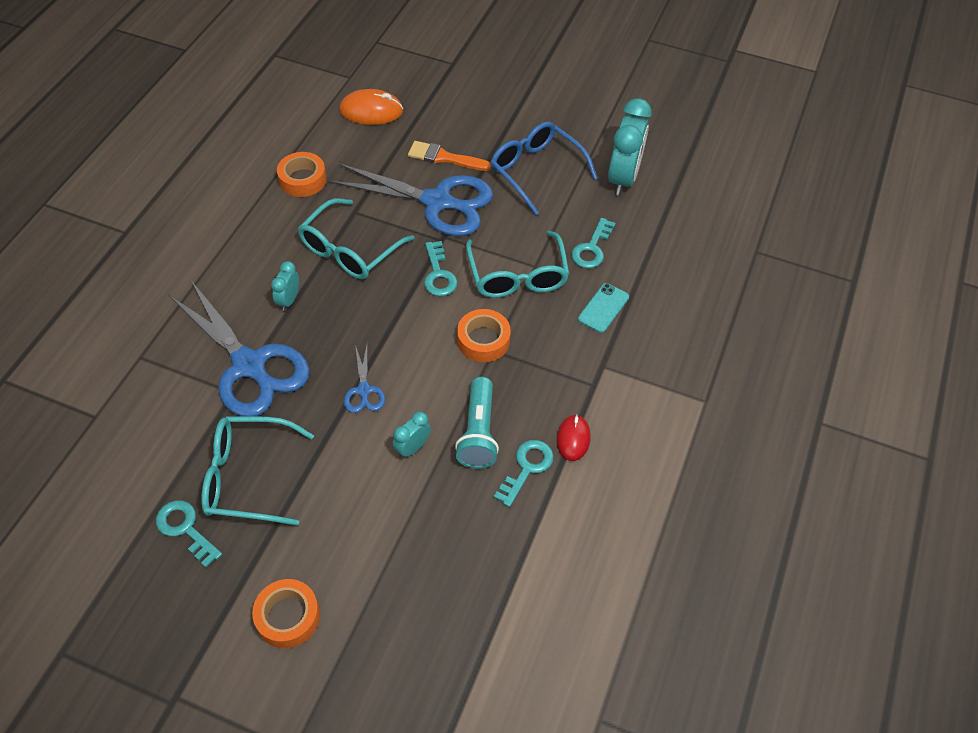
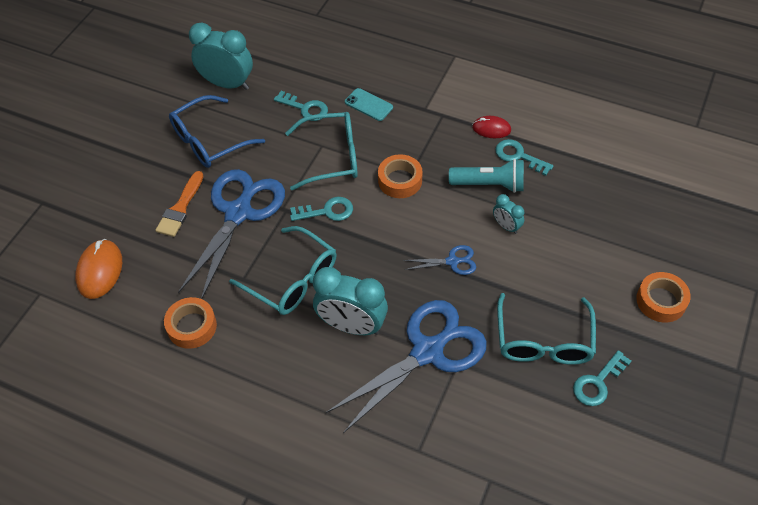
camera: 85 degrees left, 0 degrees up
turquoise clock [271,261,299,311] -> turquoise clock [313,267,388,335], size x2.02

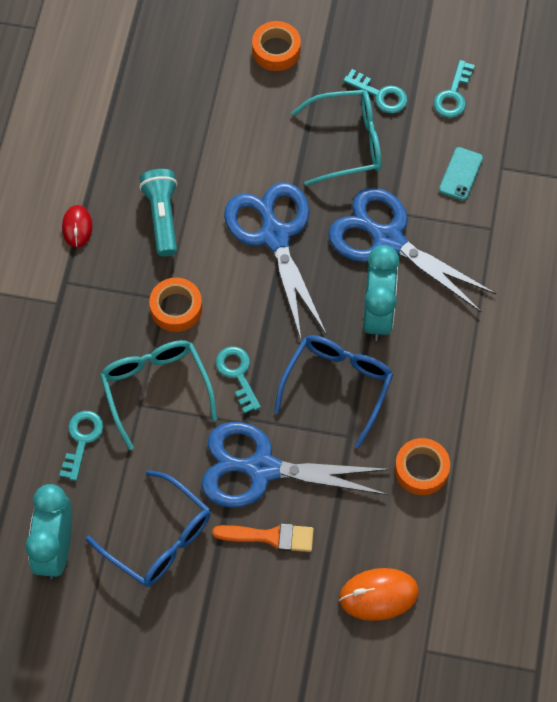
camera: 105 degrees left, 10 degrees up
turquoise glasses [229,226,336,315] -> blue glasses [274,335,393,448]
turquoise phone [345,88,393,121] -> turquoise phone moved to [439,147,483,200]
blue scissors [403,245,476,275] -> blue scissors [224,182,327,339], size x2.25
turquoise clock [493,194,525,234] -> none
turquoise key [495,139,554,176] -> turquoise key moved to [434,60,475,118]

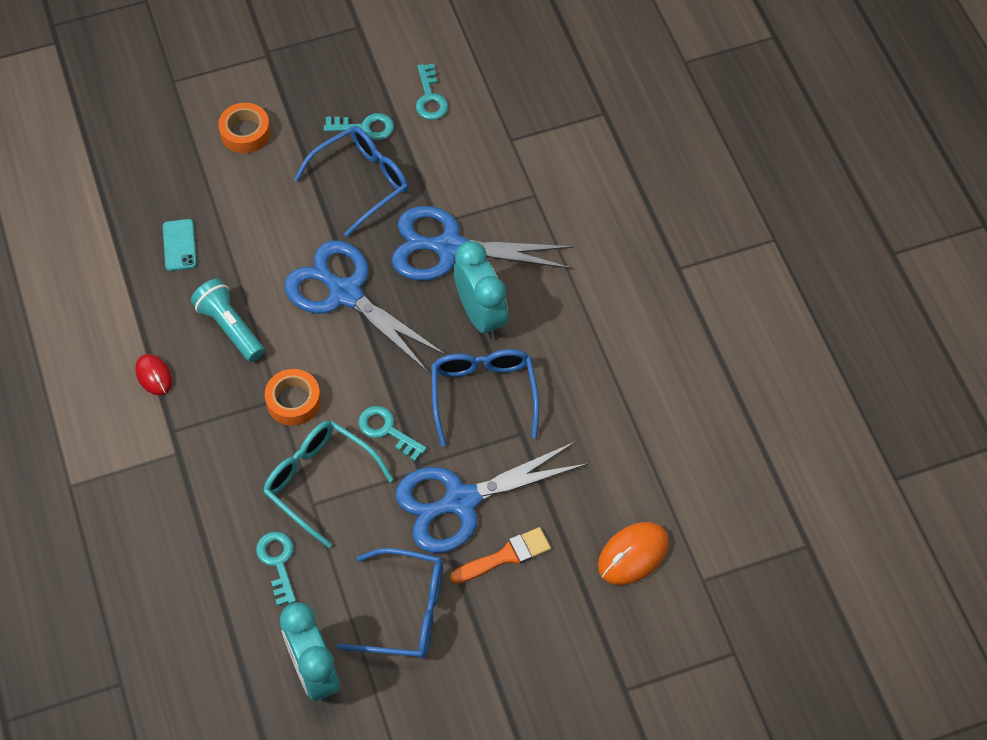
camera: 30 degrees left, 5 degrees down
turquoise glasses [291,90,382,186] -> blue glasses [294,126,408,237]
orange tape [395,438,450,495] -> none
turquoise phone [439,147,483,200] -> turquoise phone moved to [163,219,197,271]

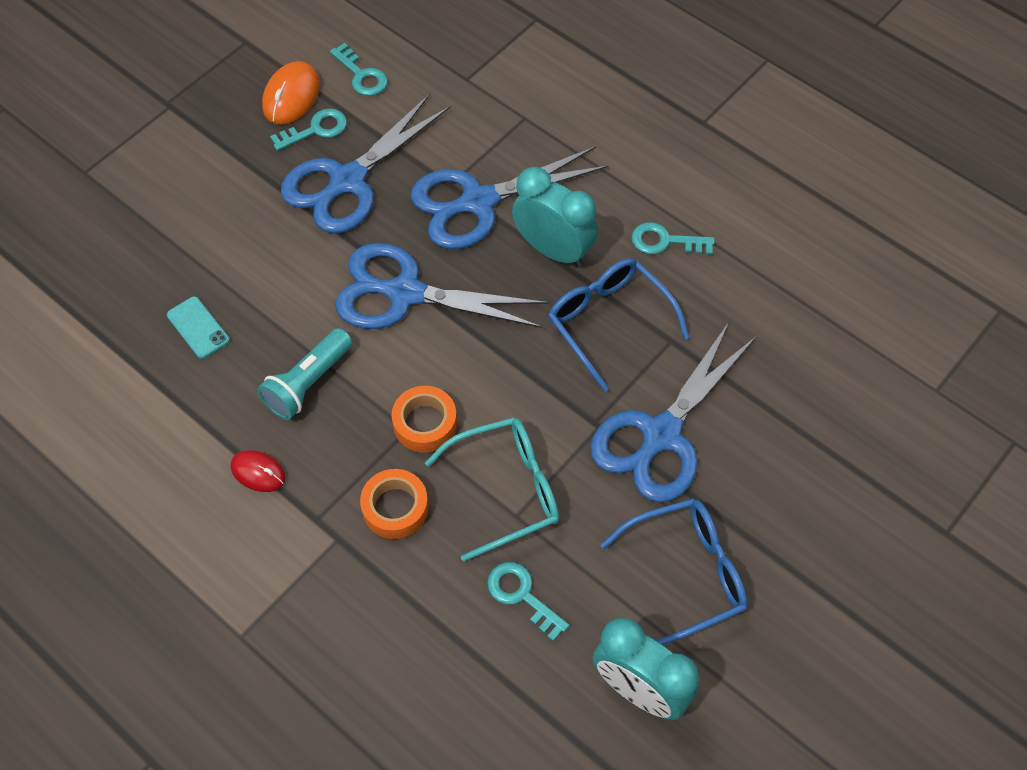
camera: 30 degrees left, 0 degrees up
turquoise flashlight [191,279,264,362] -> turquoise flashlight turned 75 degrees counterclockwise [257,328,352,420]
orange tape [218,103,271,153] -> orange tape moved to [360,469,429,539]
turquoise glasses [263,421,394,548] -> turquoise glasses turned 150 degrees clockwise [425,417,559,562]
blue glasses [294,126,408,237] -> blue scissors [281,94,450,233]
turquoise key [358,406,427,461] -> turquoise key moved to [631,222,715,255]
orange brush [450,527,551,584] -> none
orange mouse [598,522,669,585] -> orange mouse moved to [262,61,320,124]

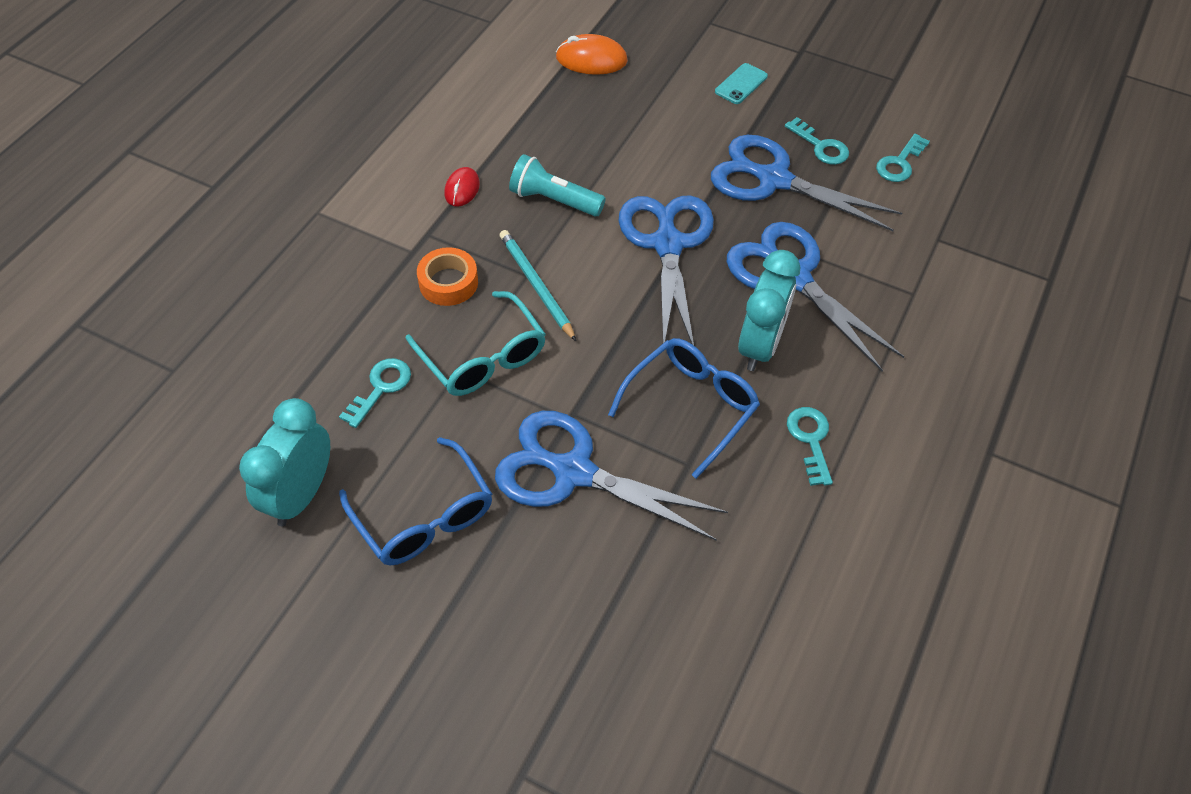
camera: 75 degrees right, 5 degrees down
turquoise phone [167,296,230,359] -> turquoise phone moved to [715,63,768,104]
orange mouse [262,61,320,124] -> orange mouse moved to [556,34,628,75]
orange tape [392,386,457,452] -> turquoise pencil [500,230,576,341]

